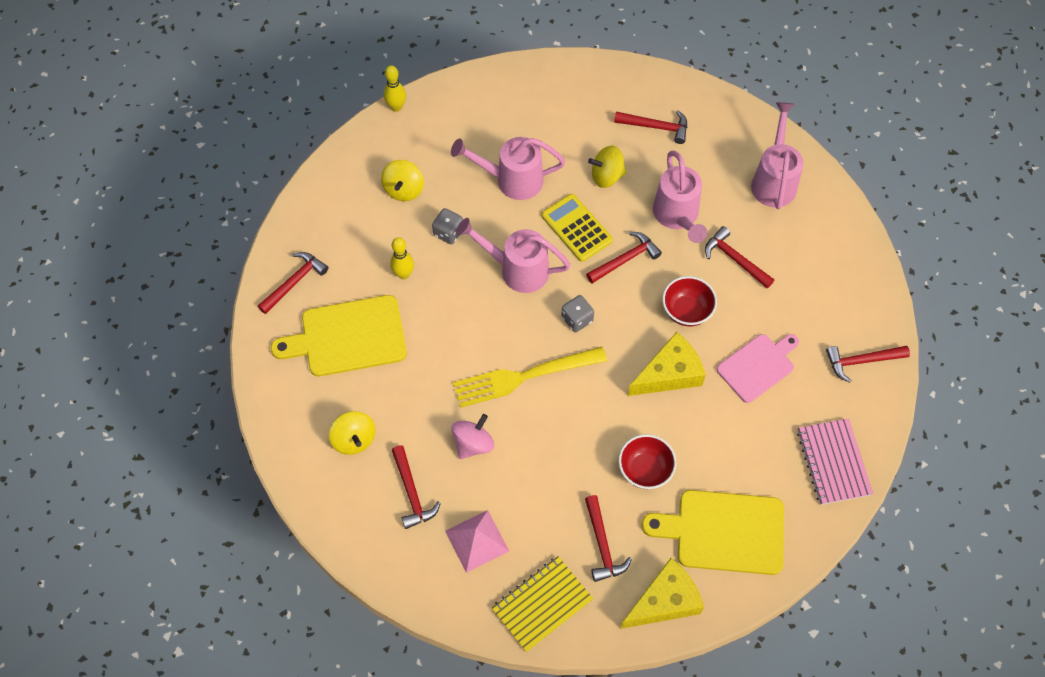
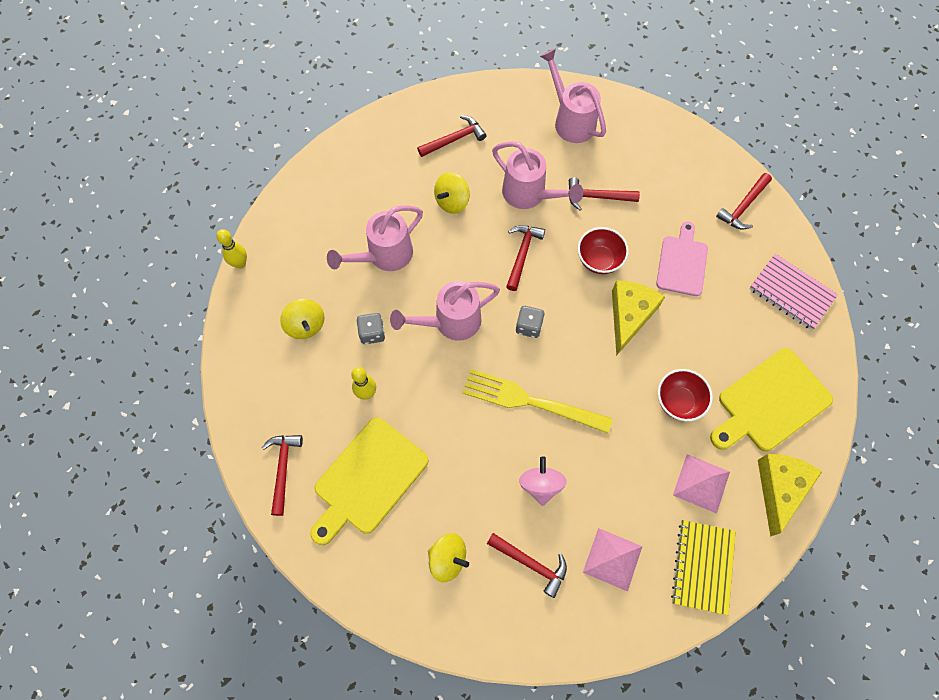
camera: 40 degrees left, 5 degrees up
yellow fork [453,347,607,408] -> yellow fork turned 75 degrees clockwise [462,369,612,433]
yellow calculator [542,194,613,262] -> none
red hammer [585,495,632,582] -> pink pyramid [673,454,730,514]

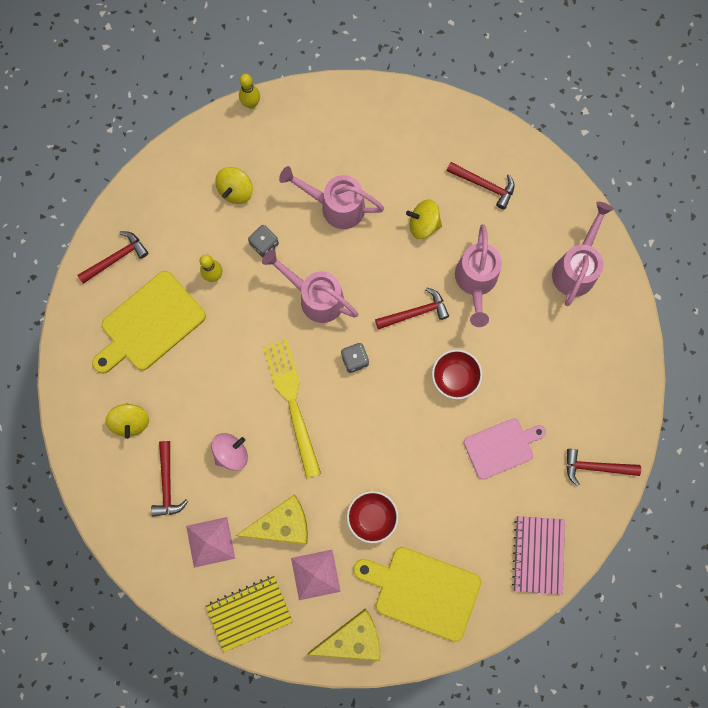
camera: 55 degrees right, 10 degrees up
yellow cutting board [310,418,428,545] -> yellow cutting board turned 45 degrees counterclockwise [92,271,206,374]
red hammer [569,177,640,210] -> none
yellow cheese [612,280,665,356] -> yellow cheese moved to [236,495,308,544]

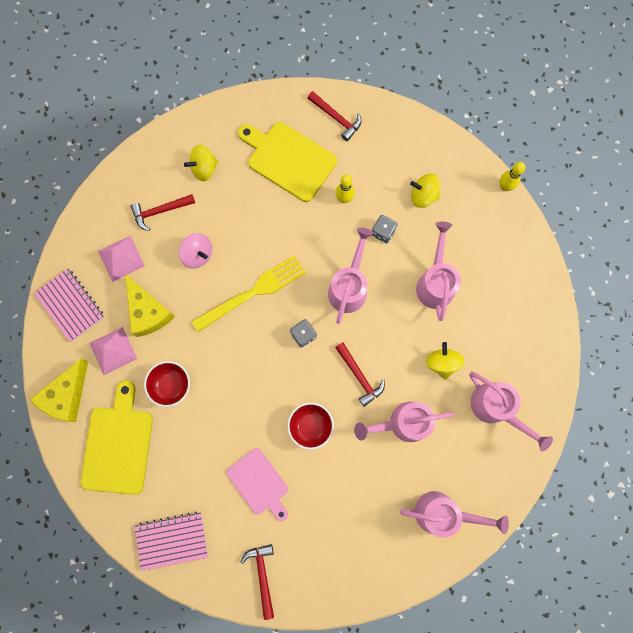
camera: 75 degrees right, 0 degrees up
yellow notebook [206,576,293,652] -> pink notebook [34,269,104,342]
yellow cheese [308,608,380,661] -> yellow cheese turned 60 degrees clockwise [30,359,88,422]
red hammer [447,162,514,209] -> pink watering can [469,371,553,451]

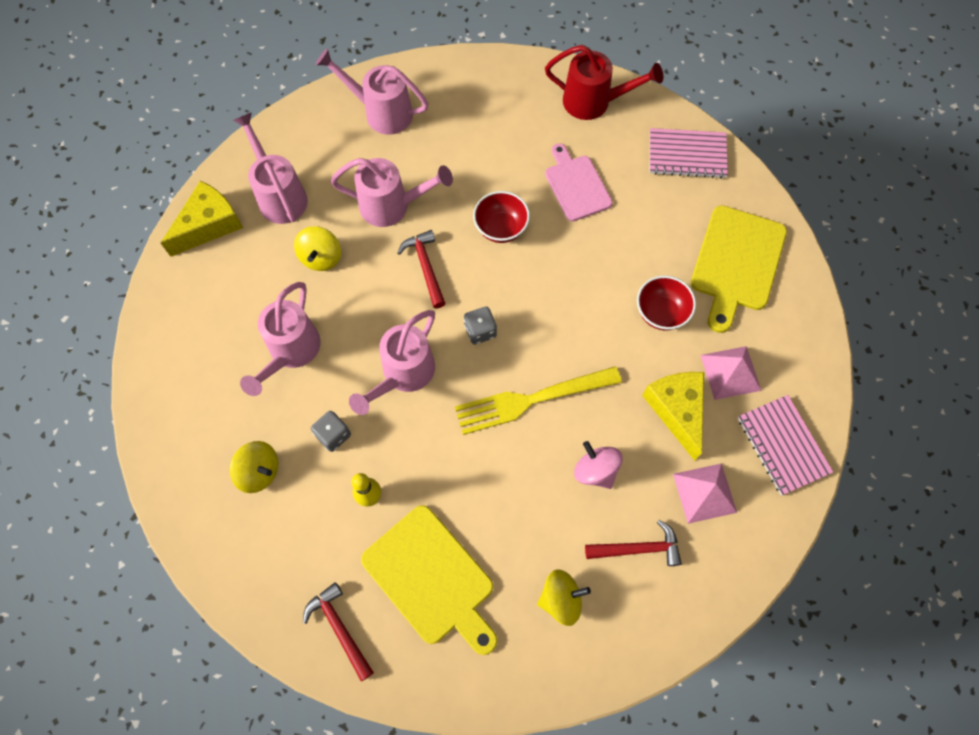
camera: 165 degrees left, 10 degrees down
yellow cheese [30,359,88,422] -> yellow cheese moved to [161,181,243,257]
red hammer [241,544,274,620] -> red watering can [545,45,663,120]
yellow bowling pin [500,162,526,191] -> none

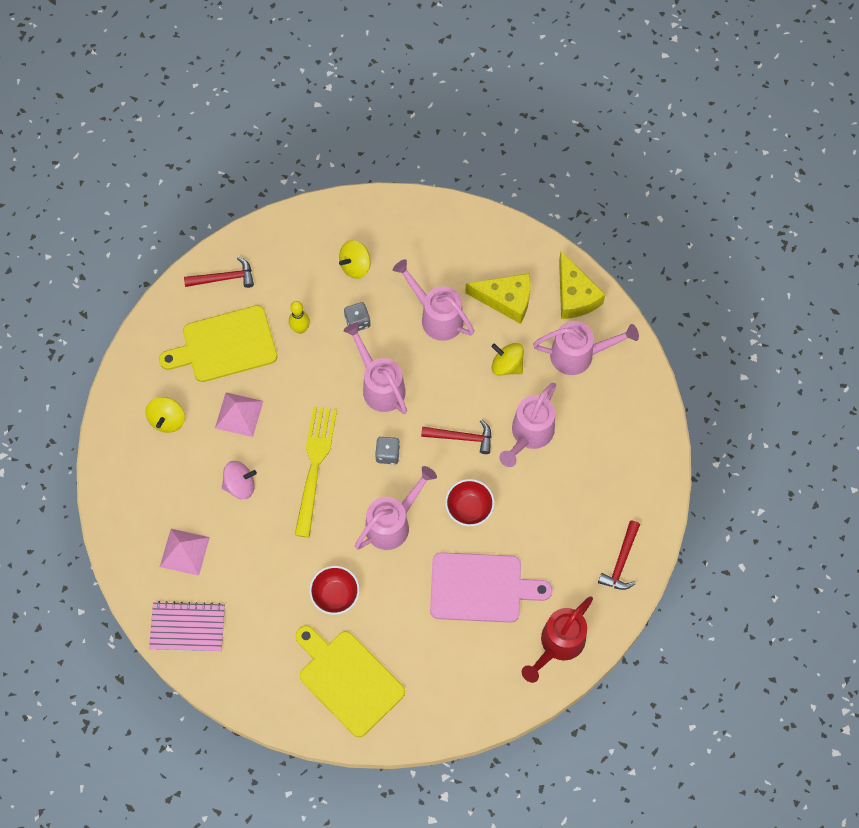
camera: 115 degrees right, 0 degrees up
pink watering can [316,48,429,135] -> pink watering can moved to [355,466,437,550]
pink cutting board [545,143,613,221] -> pink cutting board [430,552,552,623], size x1.50
red hammer [585,520,682,566] -> red hammer moved to [598,520,640,590]
yellow cheese [642,372,704,461] -> yellow cheese moved to [465,273,531,324]
pink notebook [650,128,728,179] -> none
pink pyramid [701,346,762,400] -> pink pyramid moved to [215,393,263,437]

